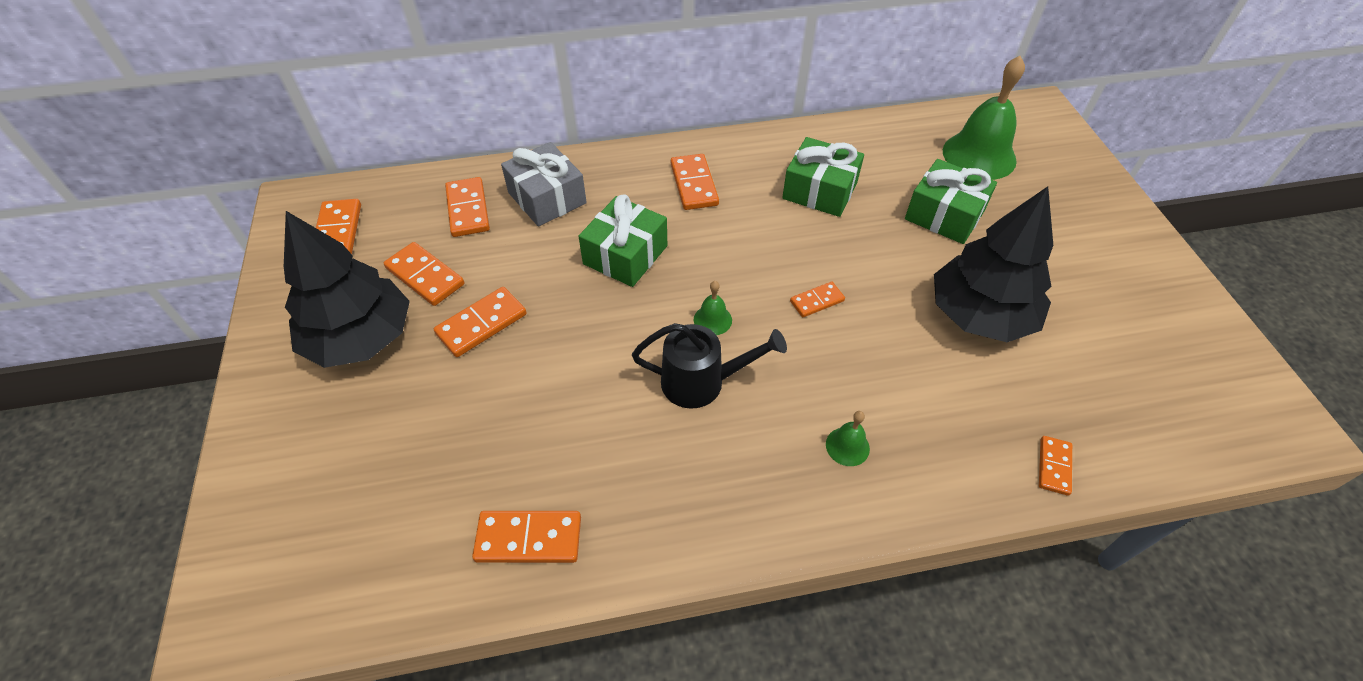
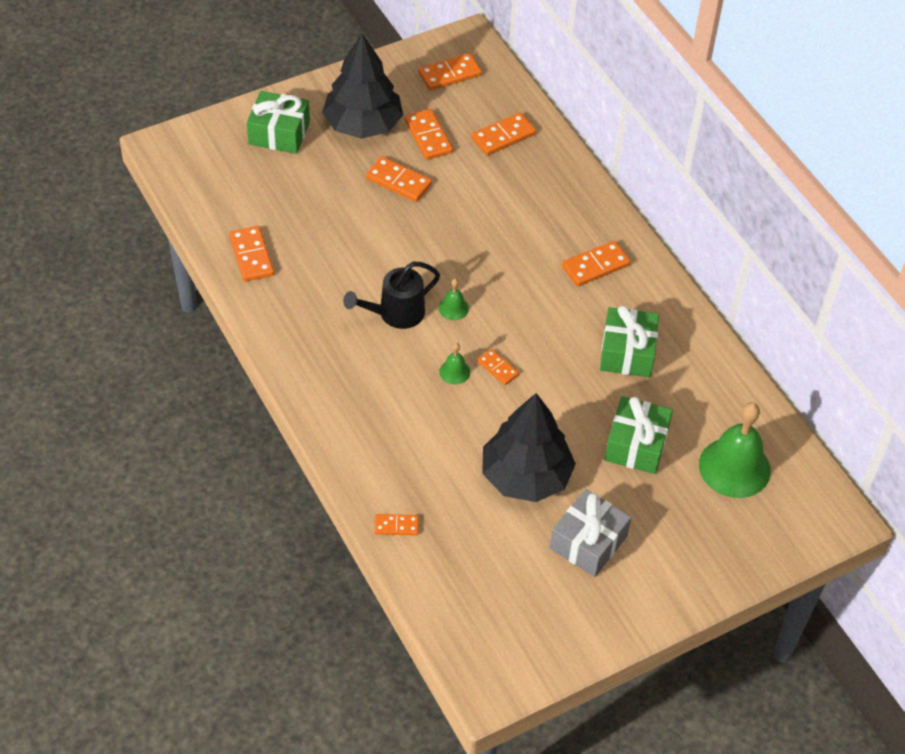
camera: 70 degrees right, 0 degrees up
orange domino [384,242,464,306] -> orange domino turned 45 degrees counterclockwise [404,109,453,160]
grey gift [501,142,587,226] -> grey gift moved to [550,489,631,577]
green gift [579,194,667,287] -> green gift moved to [247,91,310,154]
black watering can [632,323,787,409] -> black watering can turned 75 degrees clockwise [343,262,440,329]
green bell [826,411,870,466] -> green bell moved to [439,343,470,384]

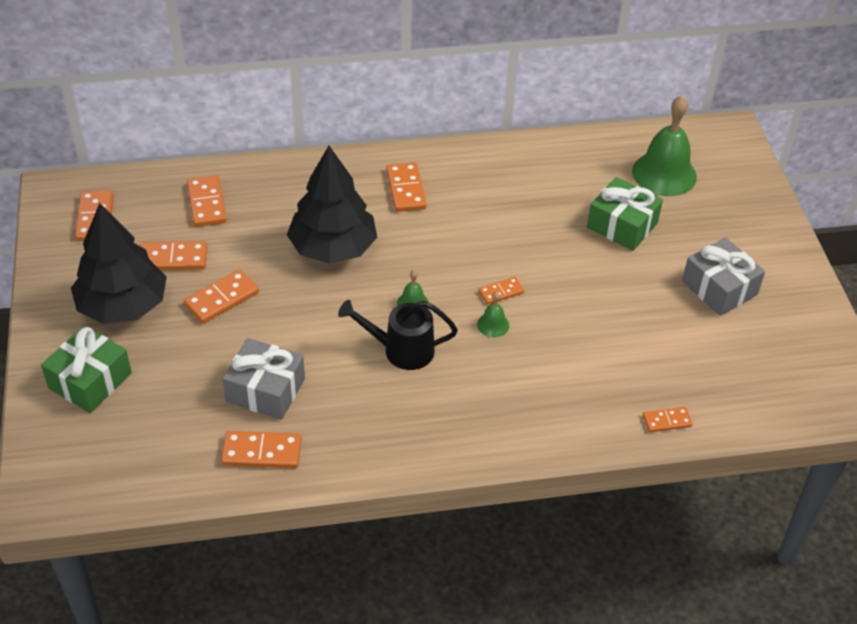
camera: 70 degrees left, 5 degrees down
black watering can [343,262,440,329] -> black watering can turned 105 degrees clockwise [338,300,458,370]
orange domino [374,514,419,536] -> orange domino turned 60 degrees clockwise [643,407,693,432]
black tree [482,393,576,502] -> black tree moved to [287,146,377,264]
green gift [600,306,659,377] -> none
none -> grey gift [223,338,305,420]

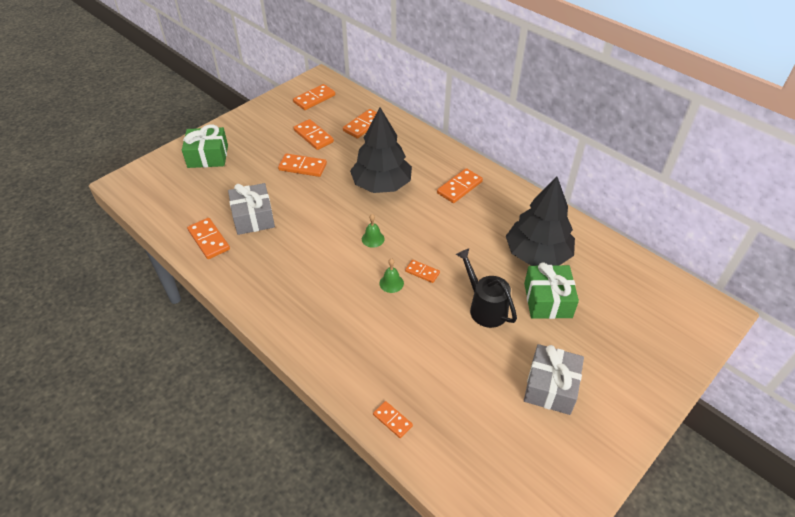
camera: 55 degrees right, 0 degrees up
black tree [71,203,167,324] -> black tree moved to [506,177,575,266]
black watering can [338,300,458,370] -> black watering can moved to [456,248,517,328]
green bell [632,96,697,196] -> none

